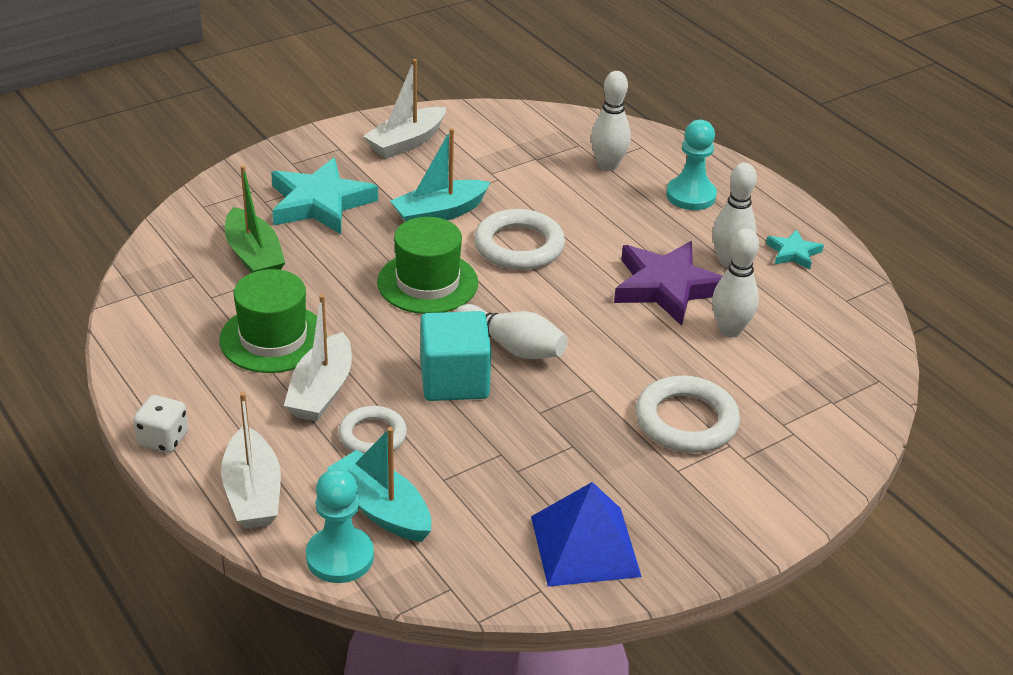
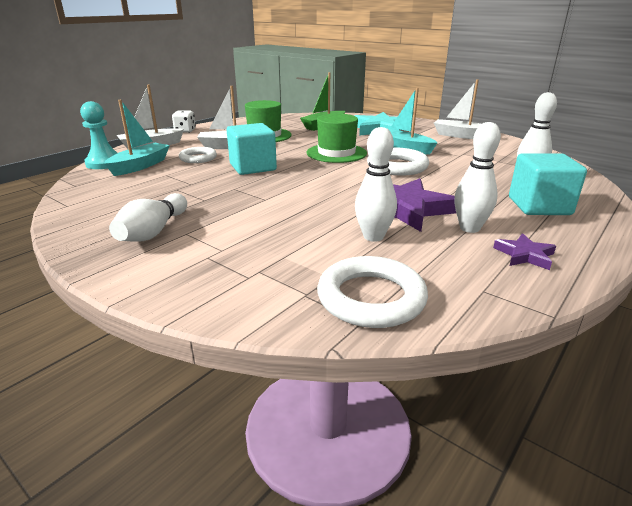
camera: 75 degrees right, 10 degrees down
white bowling pin [455,304,568,359] -> white bowling pin moved to [109,193,187,242]
blue pyramid [531,482,642,587] -> none
white ring [636,375,740,453] -> white ring moved to [317,256,428,328]
turquoise pawn [666,120,717,210] -> turquoise cube [509,153,587,215]
turquoise star [766,229,824,270] -> purple star [493,233,556,270]

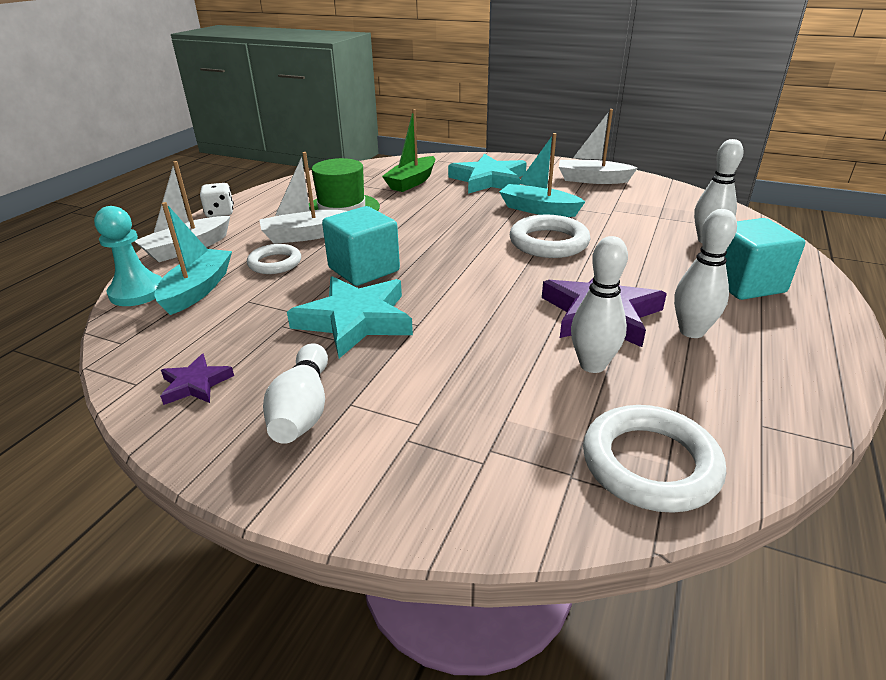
camera: 15 degrees left, 5 degrees up
green hat [307,113,367,163] -> none
purple star [493,233,556,270] -> purple star moved to [160,354,234,405]
none -> turquoise star [287,276,413,358]

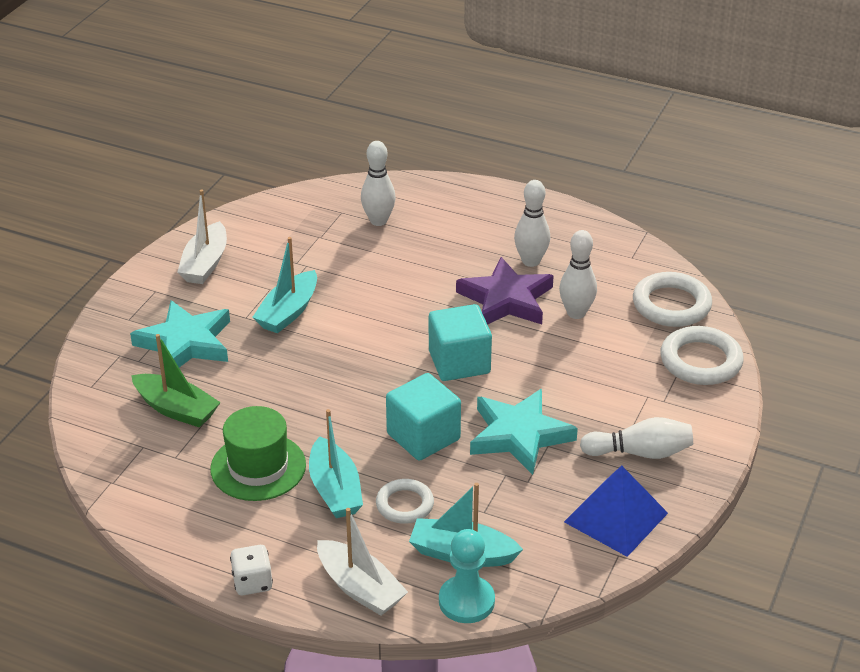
camera: 90 degrees left, 5 degrees up
purple star [160,354,234,405] -> blue pyramid [564,465,668,557]
white boat [259,152,347,244] -> turquoise boat [309,409,363,518]
white ring [510,215,590,258] -> white ring moved to [660,326,744,385]
turquoise cube [725,218,805,300] -> turquoise cube moved to [429,304,492,381]

